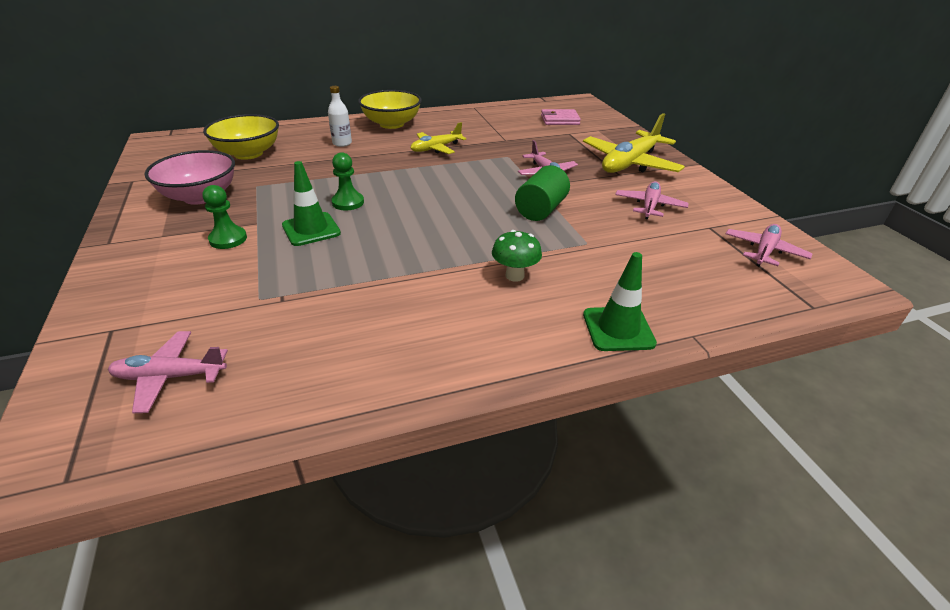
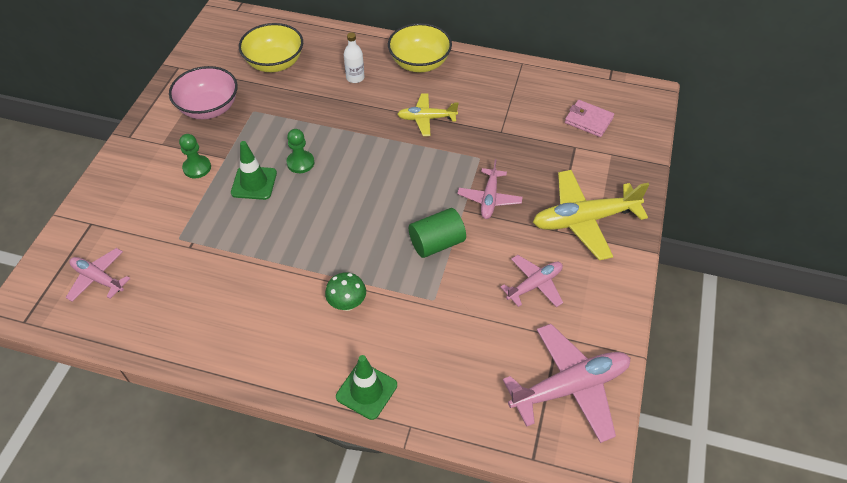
camera: 35 degrees right, 15 degrees up
pink plane [726,224,812,267] -> pink plane [503,324,630,443], size x1.72

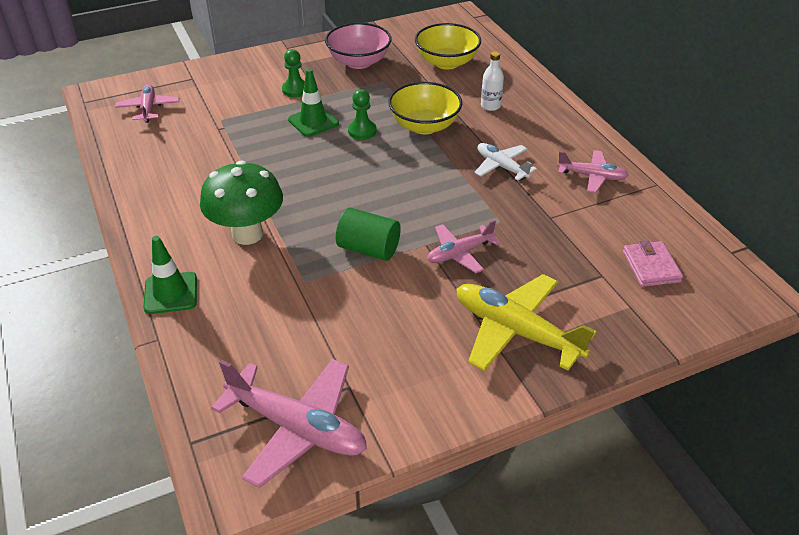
camera: 50 degrees right, 10 degrees down
green mushroom [325,272,366,311] -> green mushroom [200,160,283,245], size x1.88
yellow bowl [388,23,452,73] -> yellow bowl moved to [388,82,462,134]
yellow plane [397,93,459,136] -> white plane [474,143,537,181]
pink plane [501,255,563,307] -> pink plane moved to [557,150,629,193]

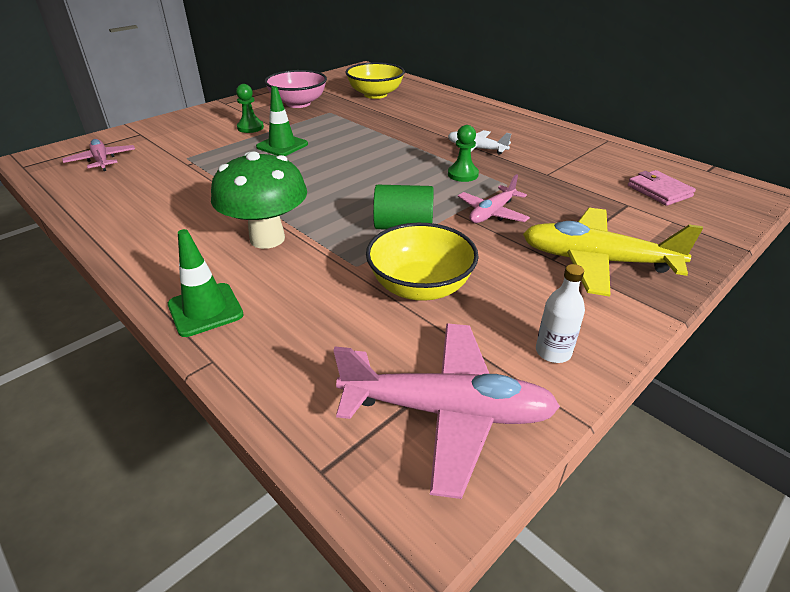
camera: 20 degrees left, 5 degrees down
green pawn [348,89,377,140] -> green pawn moved to [448,125,479,182]
yellow bowl [388,82,462,134] -> yellow bowl moved to [366,223,479,301]
white bottle [481,51,504,111] -> white bottle moved to [536,264,585,363]
pink plane [557,150,629,193] -> none

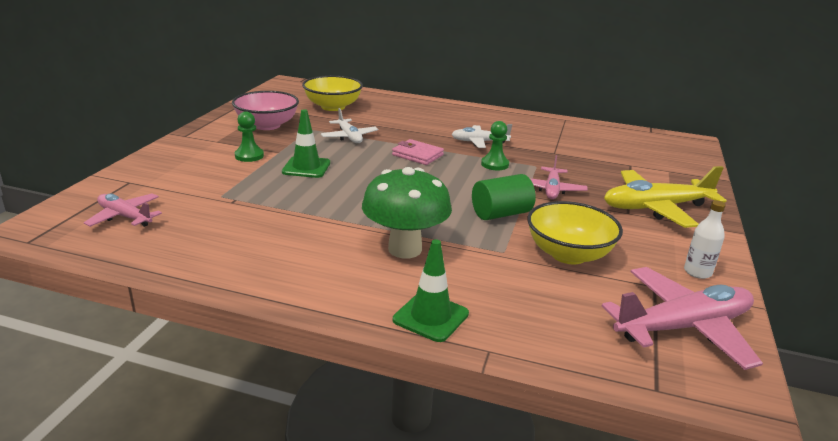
camera: 30 degrees left, 10 degrees down
pink wallet [628,170,696,206] -> pink wallet moved to [392,139,444,165]
none -> white plane [321,108,378,143]

